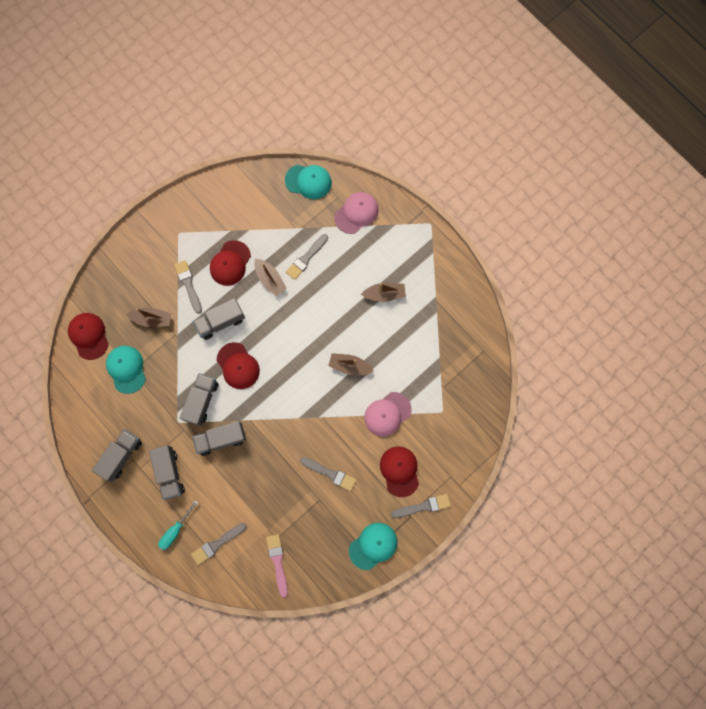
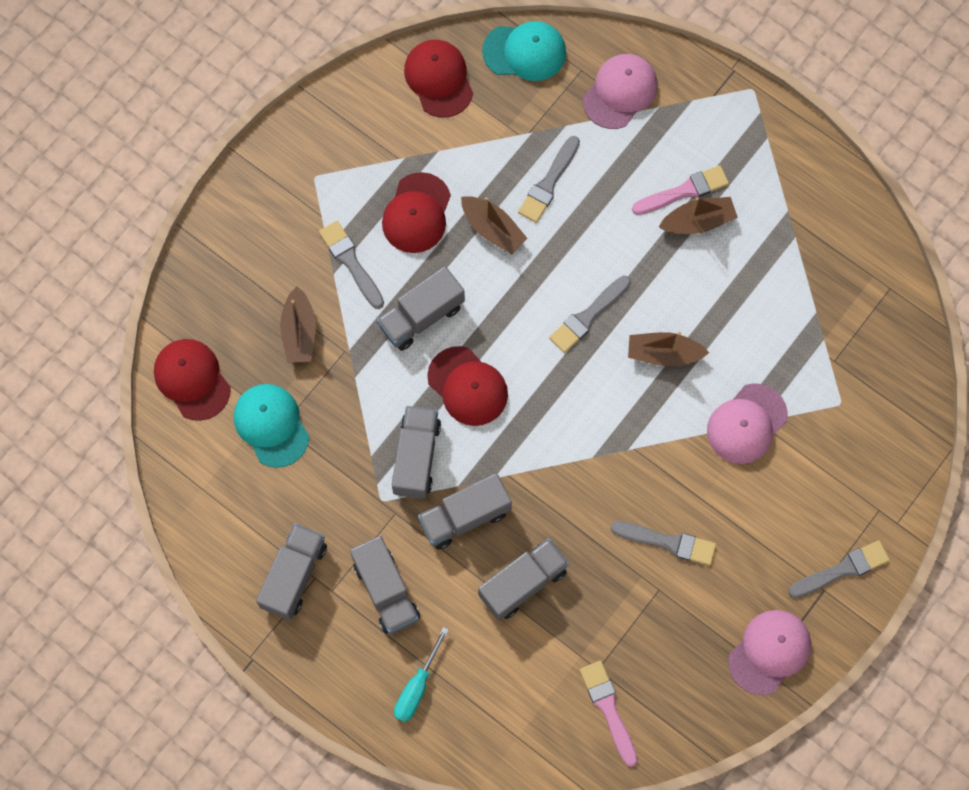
camera: 10 degrees left, 5 degrees down
brown boat [126,308,171,327] -> brown boat turned 90 degrees clockwise [280,286,316,363]
grey brush [191,523,246,565] -> grey brush moved to [549,276,631,353]
turquoise cap [349,523,397,570] -> pink cap [728,610,811,695]
red cap [380,446,419,497] -> red cap moved to [404,40,473,118]
none -> grey truck [478,538,569,621]
none -> pink brush [632,165,729,215]

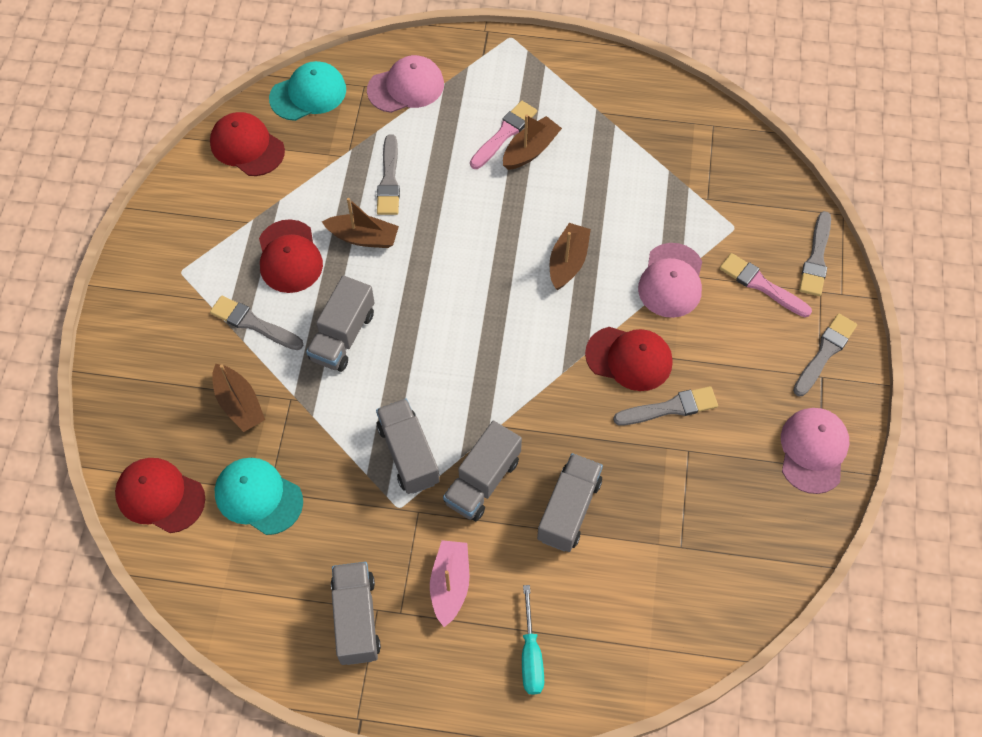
camera: 30 degrees left, 10 degrees down
grey truck [350,536,420,634] -> pink boat [430,540,469,627]
red cap [427,346,508,426] -> red cap moved to [585,327,673,391]
grey brush [549,276,631,353] -> grey brush moved to [799,211,831,296]
pink brush [580,661,638,767] -> pink brush moved to [720,253,812,317]
pink cap [583,54,658,129] -> pink cap turned 60 degrees clockwise [367,55,444,113]
brown boat [628,332,709,367] -> brown boat turned 135 degrees clockwise [550,223,591,290]

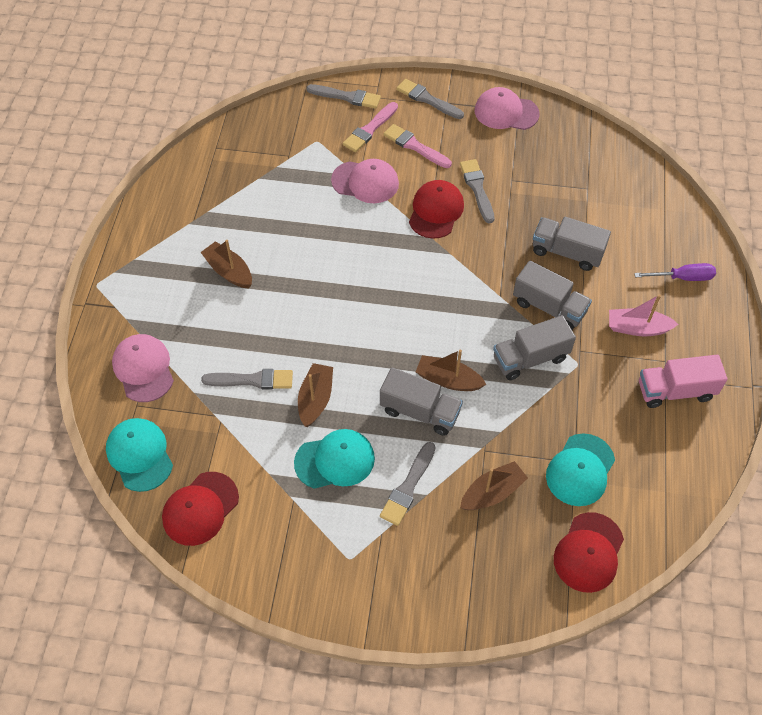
camera: 90 degrees left, 5 degrees down
red cap [259,219,323,293] -> turquoise cap [294,429,375,489]
grey truck [331,562,381,665] -> pink truck [639,355,727,408]
pink brush [470,101,537,169] -> pink brush moved to [383,124,452,168]
turquoise screwdriver [522,585,544,695] -> purple screwdriver [634,263,716,281]
brown boat [550,223,591,290] -> brown boat moved to [416,349,487,391]

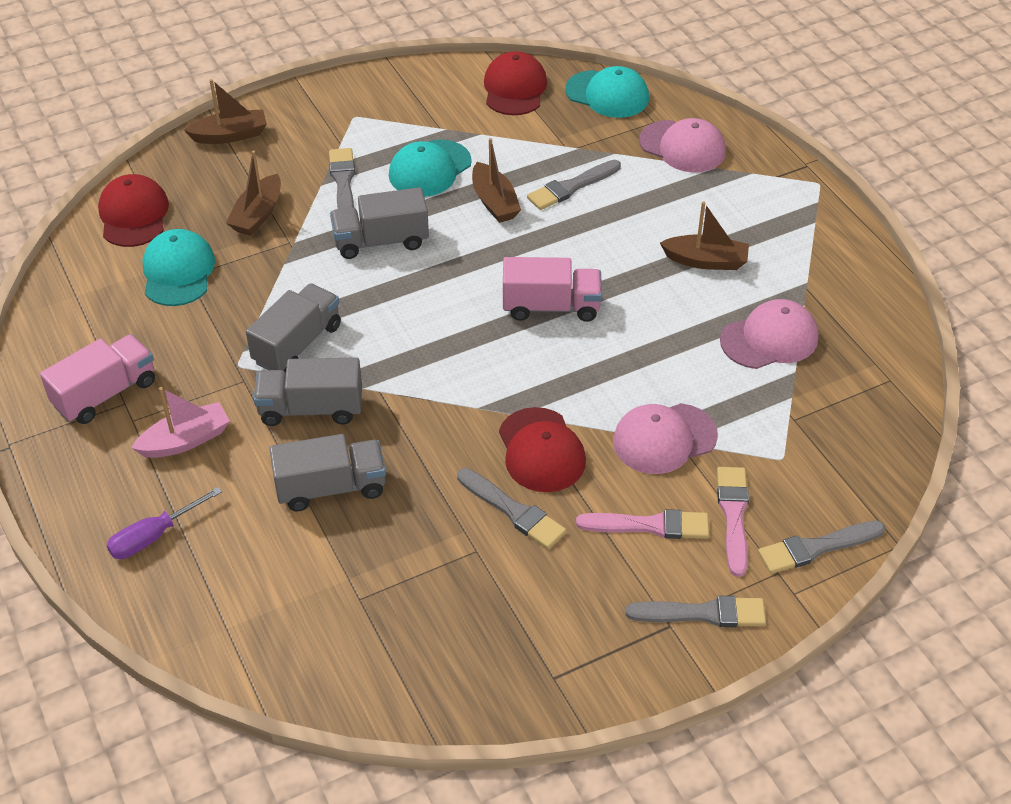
camera: 145 degrees right, 10 degrees down
brown boat [416,349,487,391] -> brown boat moved to [184,79,267,144]
pink cap [475,87,539,130] -> pink cap moved to [720,299,818,369]
none -> pink truck [503,257,602,322]

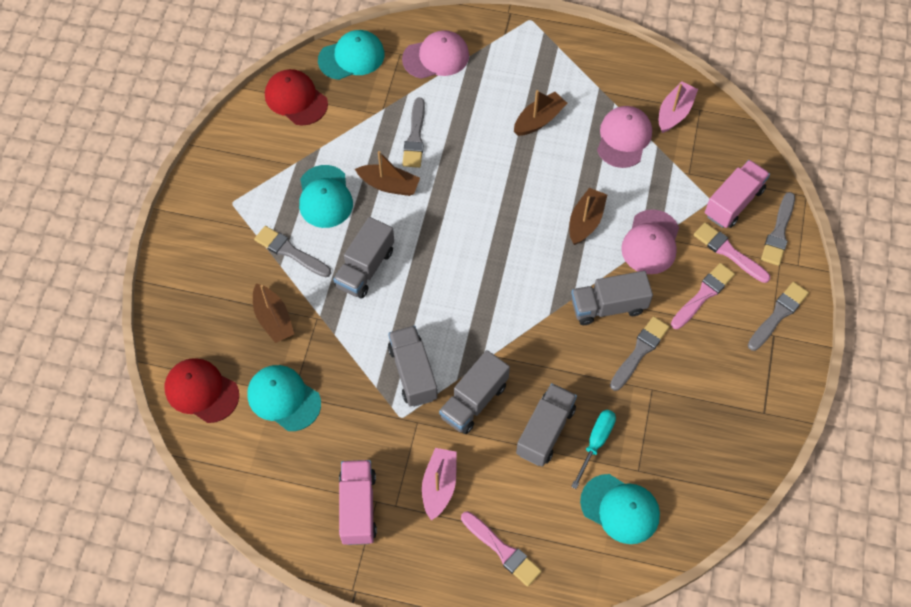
camera: 50 degrees left, 15 degrees up
purple screwdriver [107,487,222,559] -> pink brush [461,511,542,587]
brown boat [184,79,267,144] -> brown boat moved to [569,188,607,245]
grey brush [457,468,566,549] -> grey brush turned 45 degrees counterclockwise [610,316,669,391]
red cap [499,407,586,492] -> grey truck [571,271,653,325]
pink truck [503,257,602,322] -> pink truck moved to [705,160,770,228]
none -> turquoise screwdriver [571,410,616,489]
none -> turquoise cap [580,474,660,544]
none -> pink boat [659,81,698,133]

